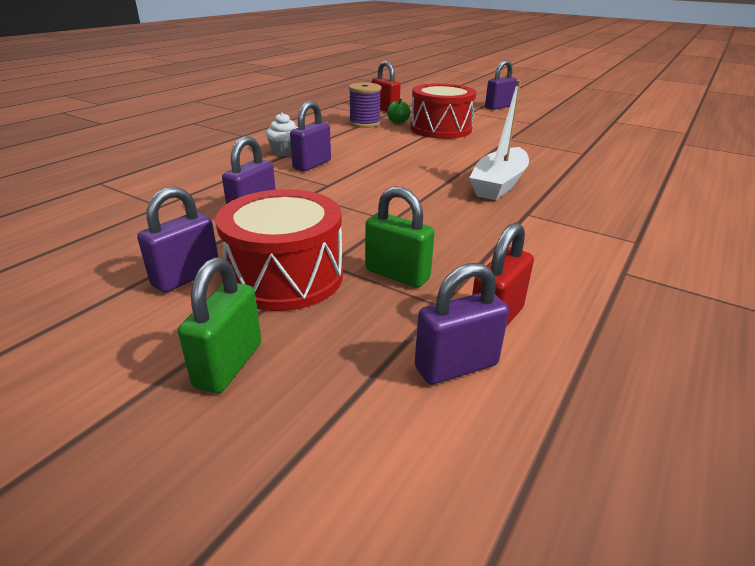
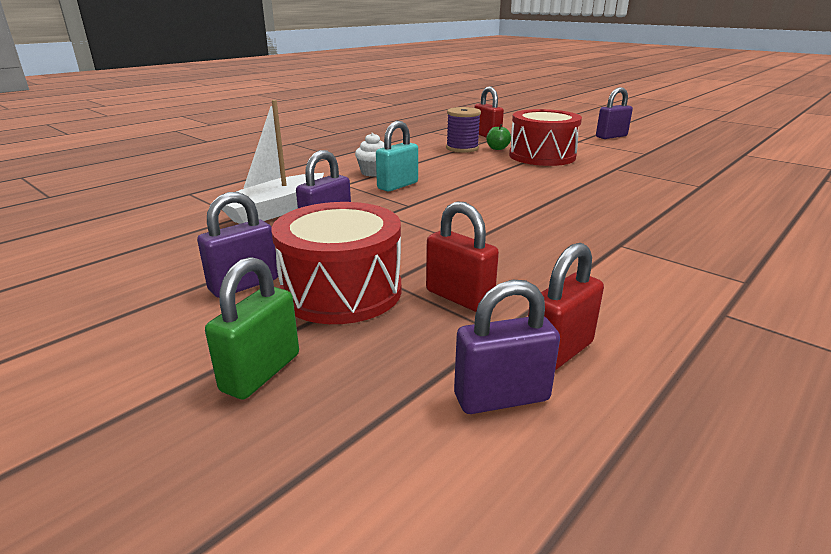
camera: 10 degrees right, 5 degrees down
purple padlock [290,101,331,171] -> turquoise padlock [376,121,418,191]
green padlock [365,186,435,288] -> red padlock [426,201,499,312]
white boat [469,80,529,200] -> white boat moved to [222,100,324,224]

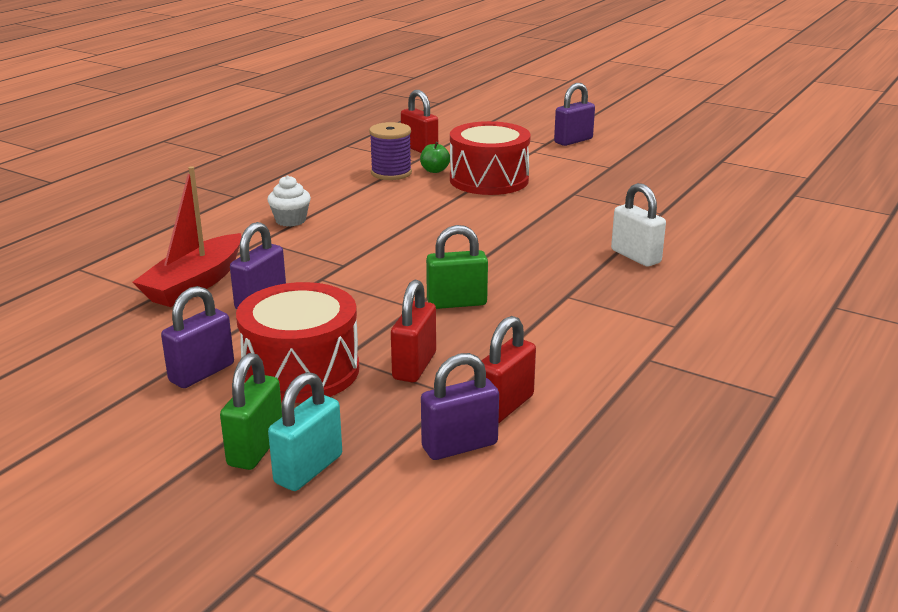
camera: 10 degrees left, 0 degrees up
white boat [222,100,324,224] -> red boat [133,166,241,307]
turquoise padlock [376,121,418,191] -> turquoise padlock moved to [268,372,342,491]
red padlock [426,201,499,312] -> red padlock turned 75 degrees clockwise [391,280,436,382]
none -> green padlock [426,225,488,309]
none -> white padlock [611,183,666,267]

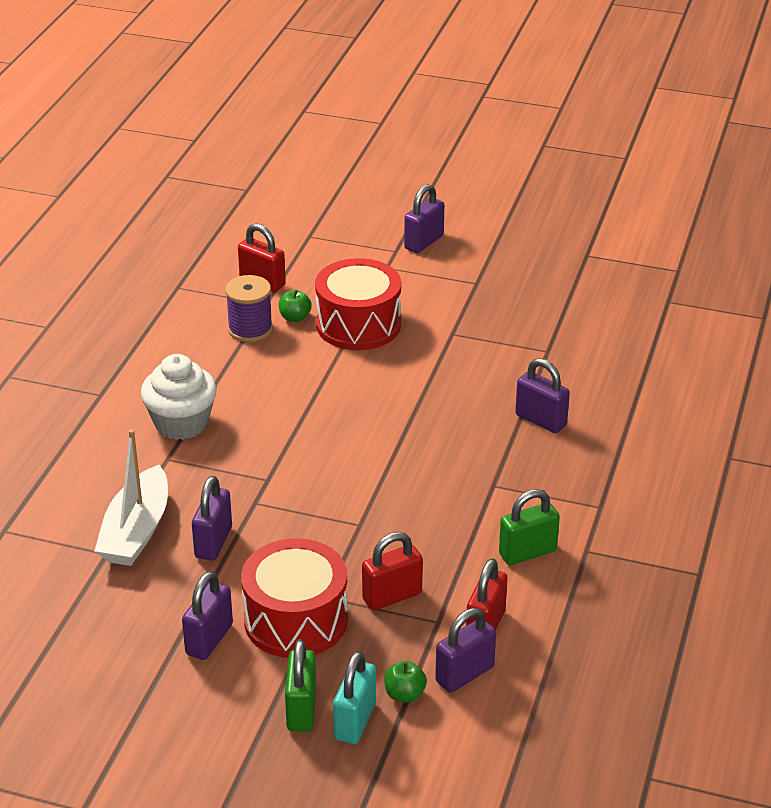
camera: 15 degrees left, 10 degrees up
red boat [133,166,241,307] -> white boat [94,429,168,566]
white cupcake [267,175,311,227] -> white cupcake [141,354,217,440], size x1.67
red padlock [391,280,436,382] -> red padlock turned 60 degrees clockwise [362,532,423,611]
green padlock [426,225,488,309] -> green padlock moved to [499,489,560,565]
white padlock [611,183,666,267] -> purple padlock [515,358,570,433]
none -> green apple [384,661,427,703]

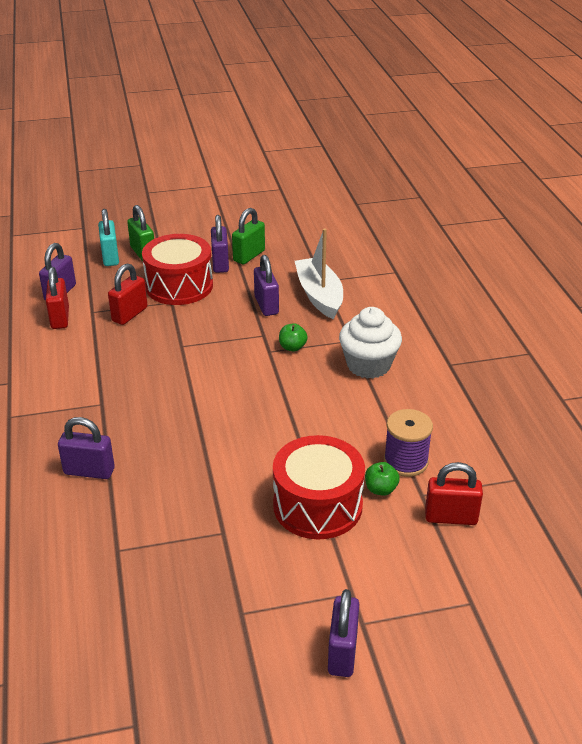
camera: 150 degrees right, 0 degrees up
green apple [384,661,427,703] -> green apple moved to [279,323,308,352]
green padlock [499,489,560,565] -> green padlock moved to [232,208,265,264]

